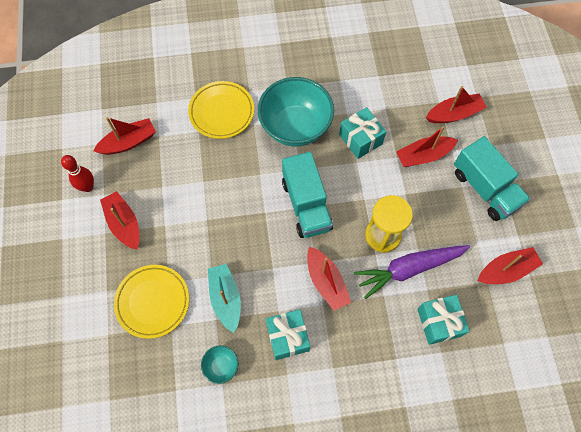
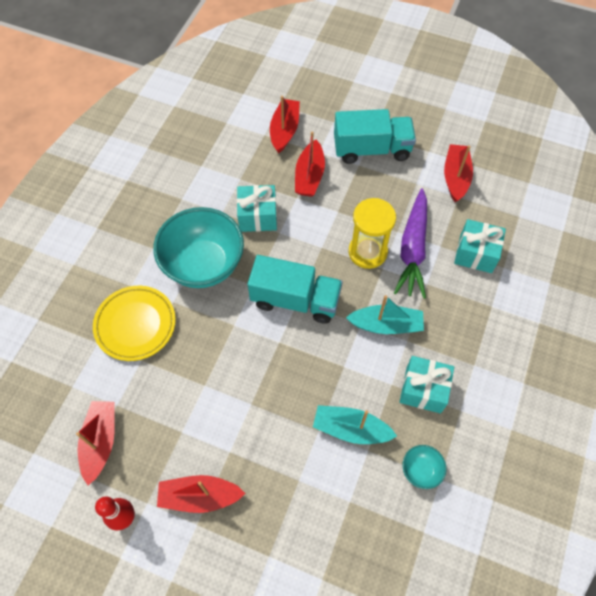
camera: 60 degrees left, 5 degrees down
yellow plate [114,265,189,339] -> none
red boat [307,247,351,311] -> turquoise boat [346,295,424,334]

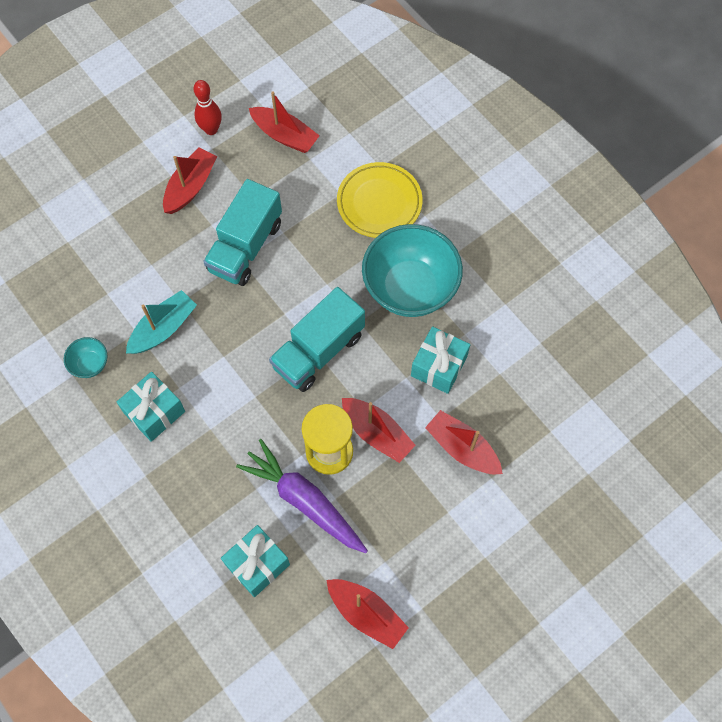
camera: 120 degrees right, 5 degrees up
red boat [270,96,300,154] -> red boat moved to [342,398,416,463]
turquoise truck [334,109,416,164] -> turquoise truck moved to [203,179,282,286]
turquoise boat [346,295,424,334] -> none

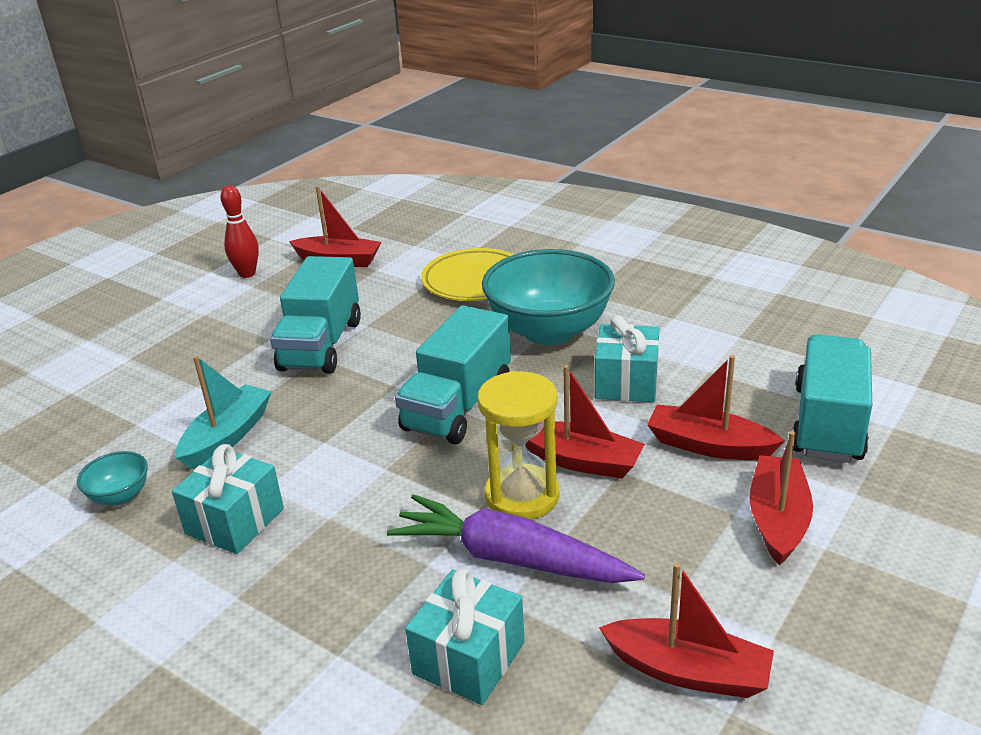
camera: 15 degrees left, 35 degrees down
red boat [163,147,217,214] -> red boat moved to [750,431,813,566]
none -> turquoise truck [792,334,872,463]

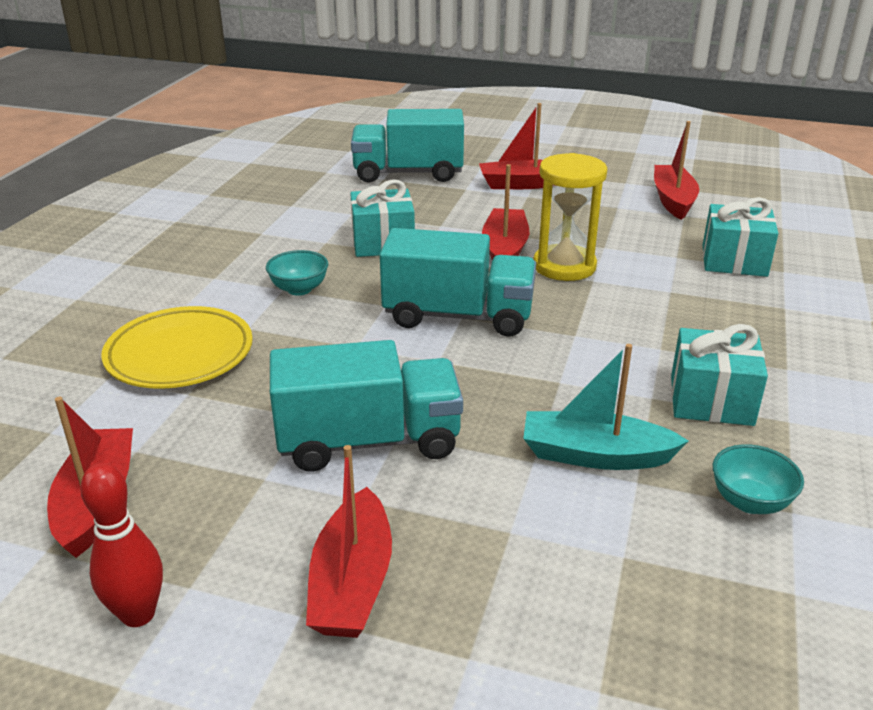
camera: 110 degrees left, 0 degrees up
purple carrot [387,494,645,583] -> none
turquoise bowl [482,249,615,345] -> turquoise bowl [266,250,328,296], size x0.43
red boat [647,355,785,460] -> red boat moved to [306,445,392,638]

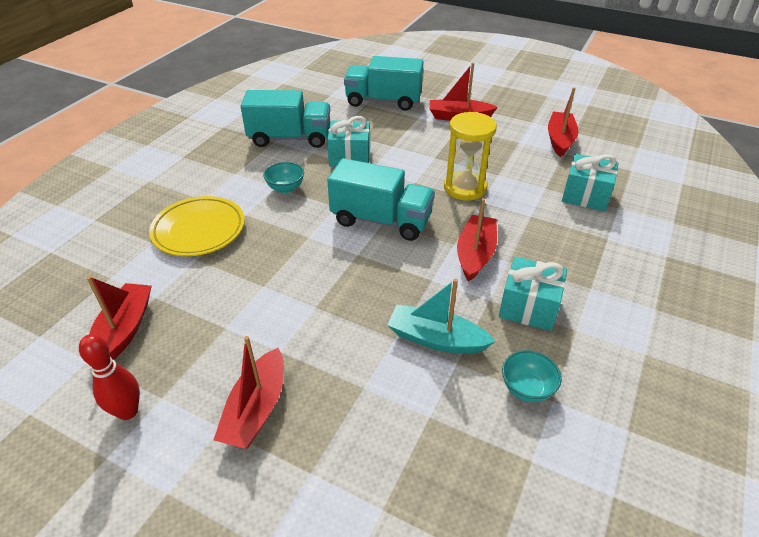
camera: 10 degrees right, 10 degrees up
turquoise truck [270,340,463,472] -> turquoise truck moved to [241,90,330,148]
red boat [482,164,529,260] -> red boat moved to [457,198,497,281]

